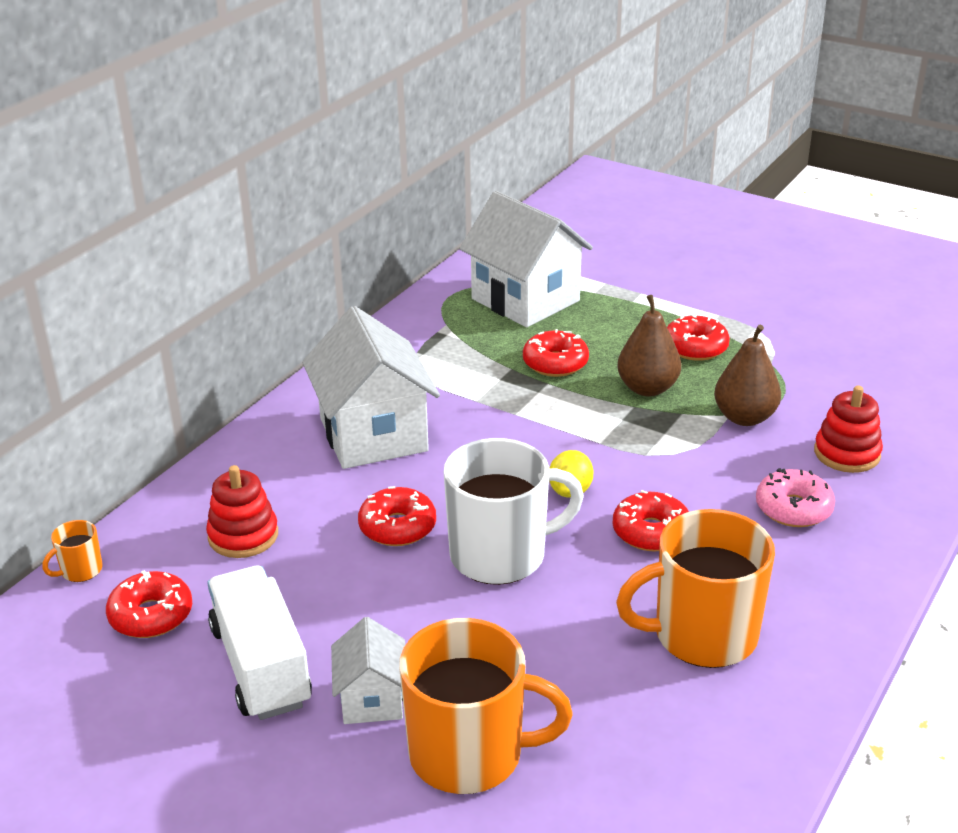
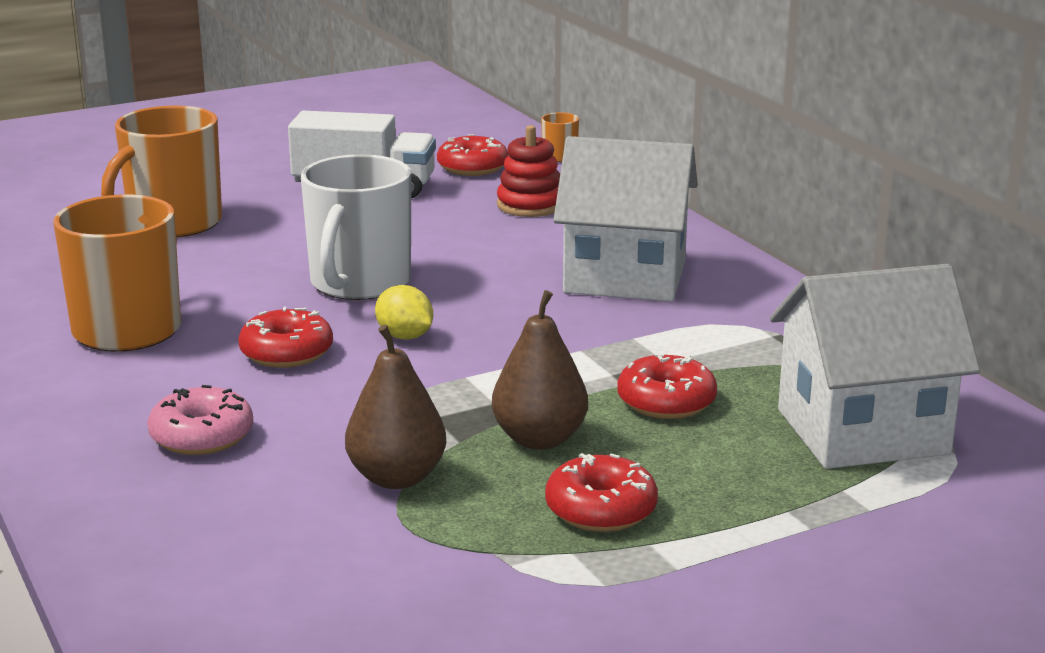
camera: 120 degrees right, 10 degrees down
white house [331,617,405,724] -> none
red donut [358,486,436,546] -> none
red stacking toy [814,386,883,473] -> none

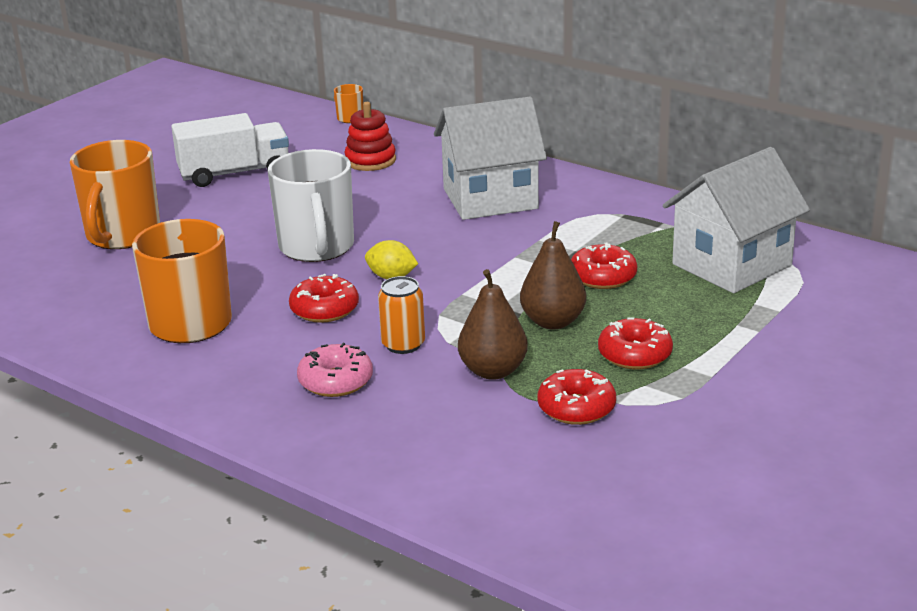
camera: 25 degrees left, 5 degrees up
red donut [437,134,508,176] -> red donut moved to [537,369,616,425]
none -> orange can [378,276,425,354]

